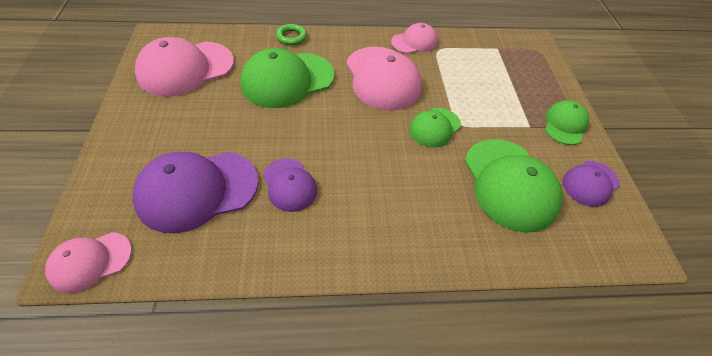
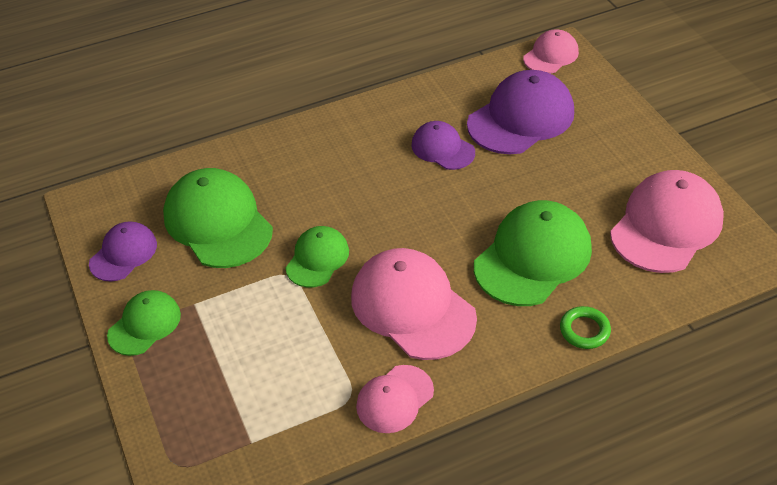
camera: 165 degrees right, 5 degrees down
green cap [545,100,589,145] -> green cap turned 150 degrees counterclockwise [107,290,181,356]

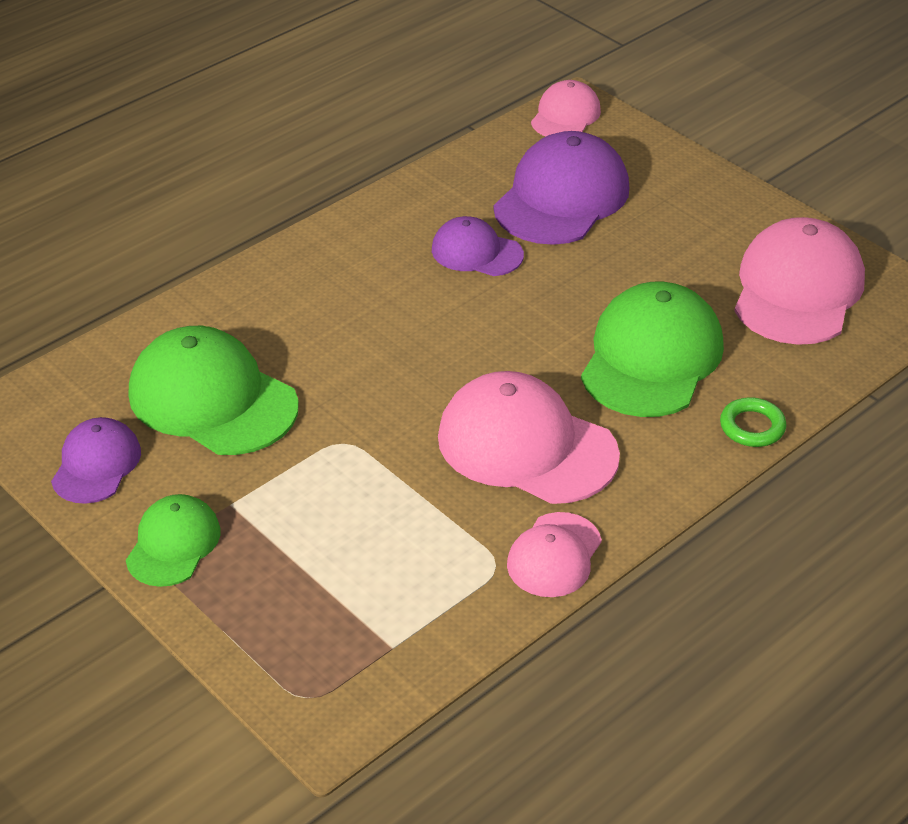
camera: 20 degrees left, 5 degrees down
green cap [286,226,349,288] -> none

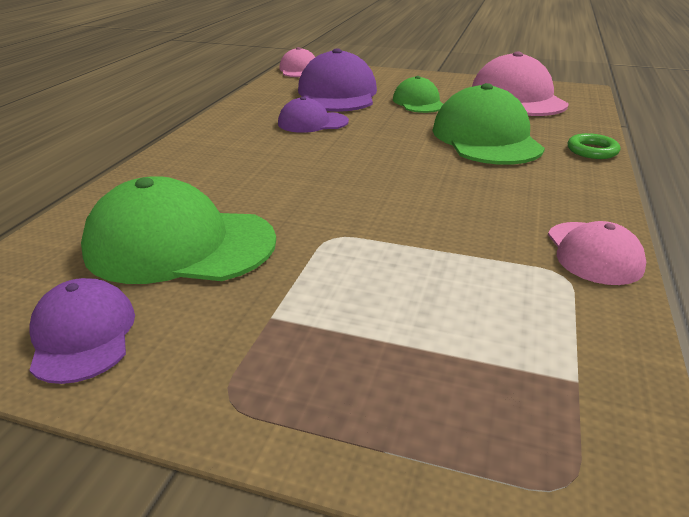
camera: 30 degrees left, 10 degrees down
green cap [126,494,220,587] -> green cap moved to [393,76,443,113]
pink cap [438,371,620,504] -> none

